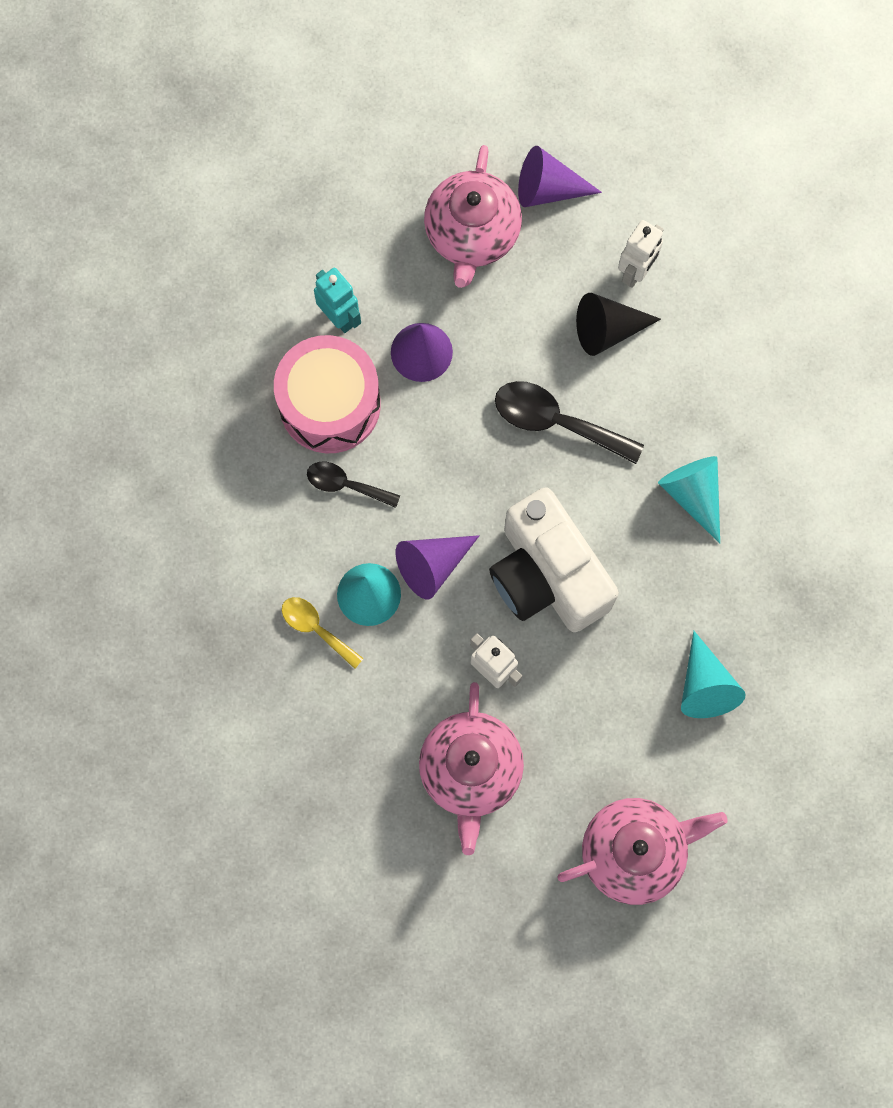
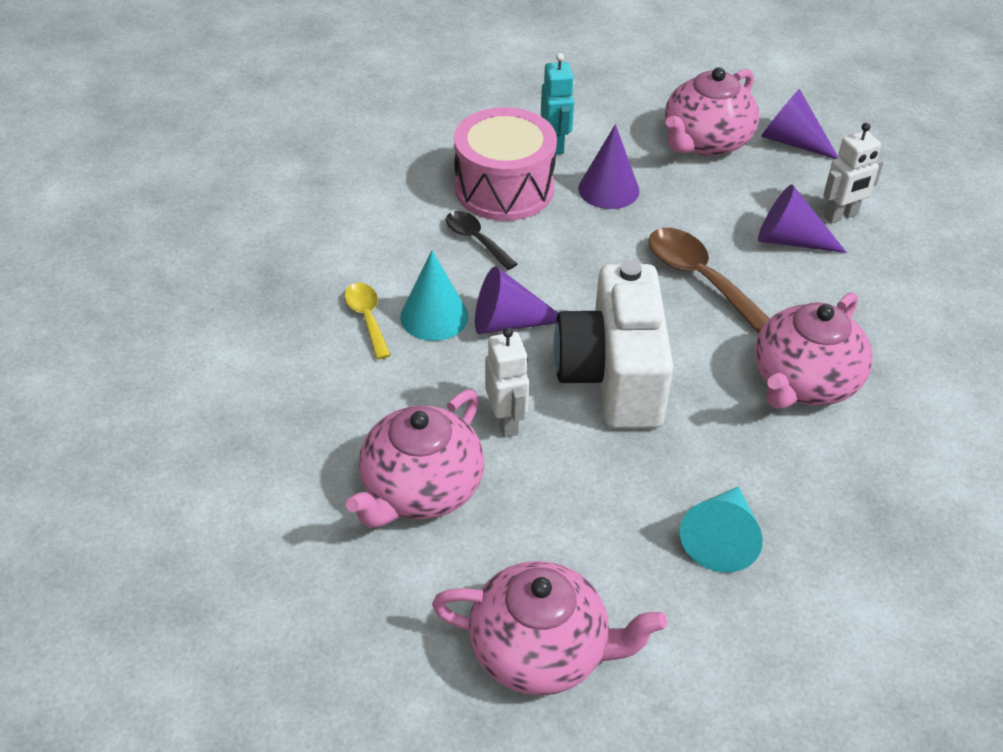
camera: 30 degrees right, 30 degrees down
black spoon [495,381,644,464] -> brown spoon [649,228,770,334]
black cone [576,293,661,356] -> purple cone [758,184,847,253]
turquoise cone [658,456,720,544] -> pink teapot [755,292,873,409]

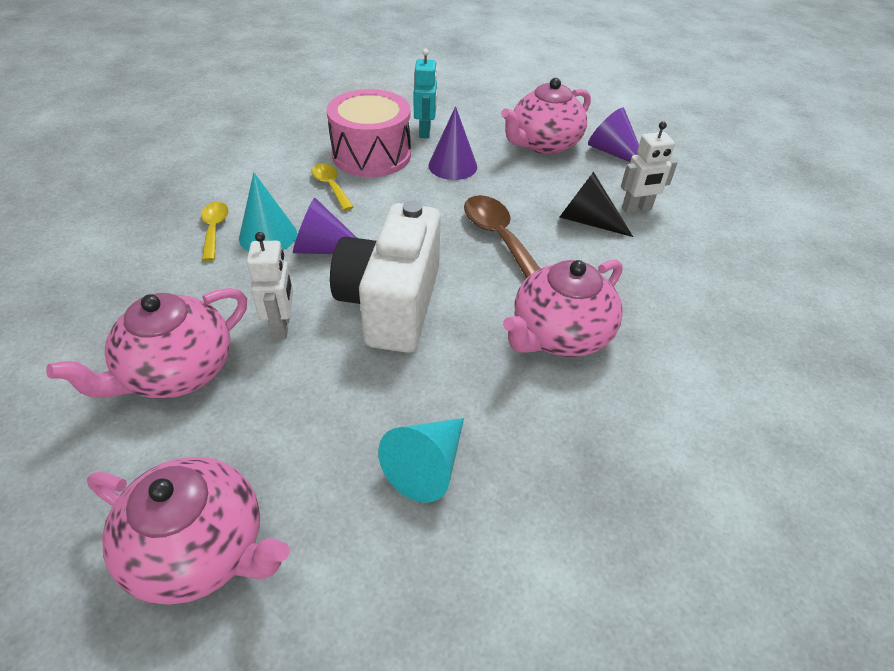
camera: 10 degrees right, 0 degrees up
black spoon [446,211,517,270] -> yellow spoon [312,163,354,211]
purple cone [758,184,847,253] -> black cone [559,172,633,237]

